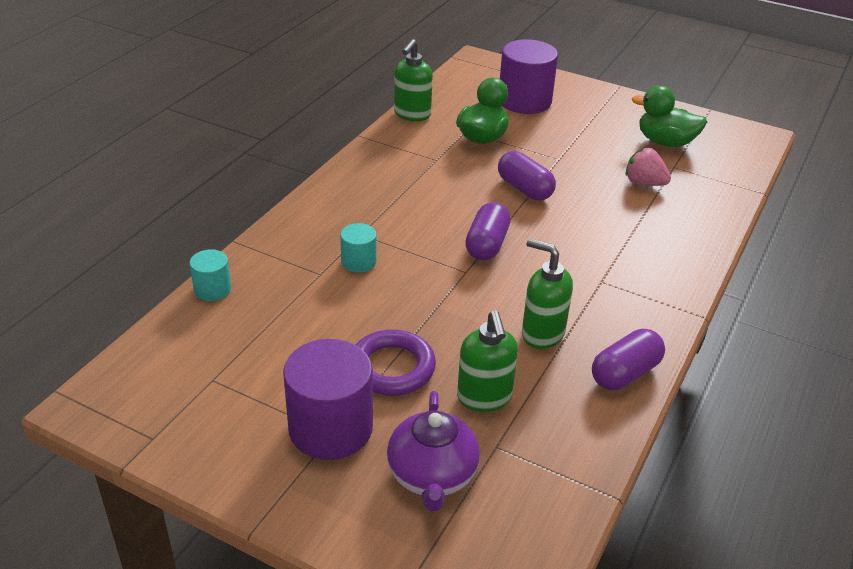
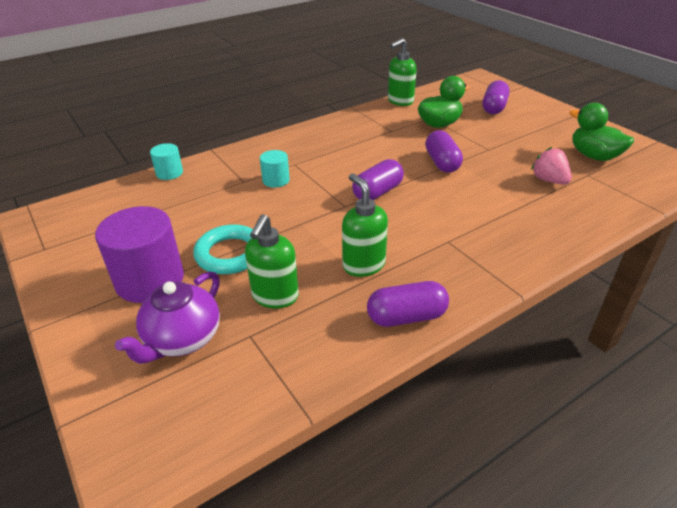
camera: 30 degrees right, 0 degrees up
purple ring [356,329,436,396] -> turquoise ring [193,224,253,274]
purple cylinder [500,39,558,114] -> purple capsule [482,80,510,114]

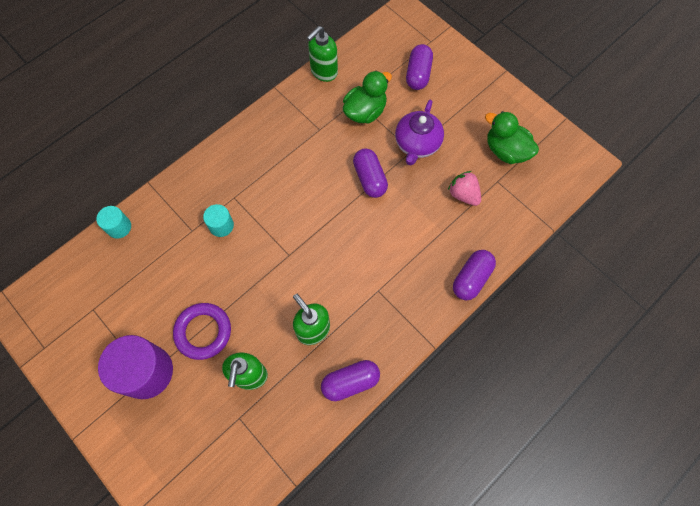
camera: 10 degrees left, 30 degrees up
purple teapot [115,271,220,364] -> purple teapot moved to [395,100,444,165]
turquoise ring [193,224,253,274] -> purple ring [173,303,231,360]
purple capsule [352,159,404,200] -> purple capsule moved to [453,250,496,300]

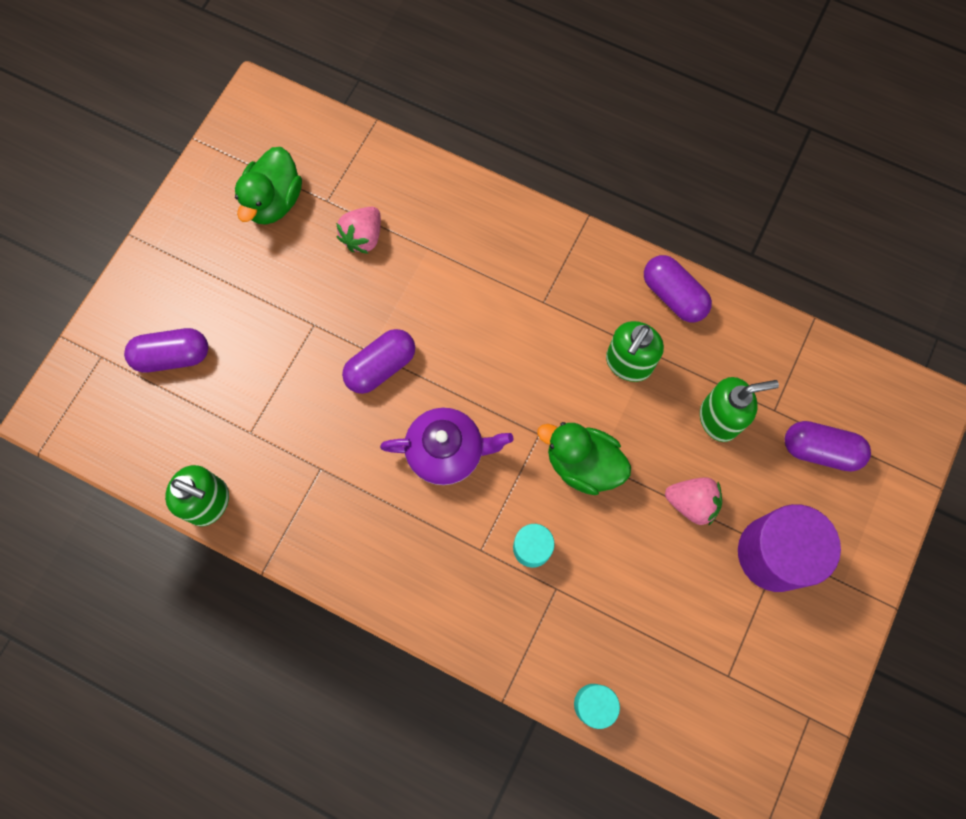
camera: 110 degrees left, 5 degrees up
purple ring [173,303,231,360] -> pink strawberry [665,477,722,525]
green duck [343,71,392,123] -> green duck moved to [537,422,631,495]
purple teapot [395,100,444,165] -> purple teapot moved to [380,408,513,485]
purple capsule [453,250,496,300] -> purple capsule moved to [785,421,871,472]

